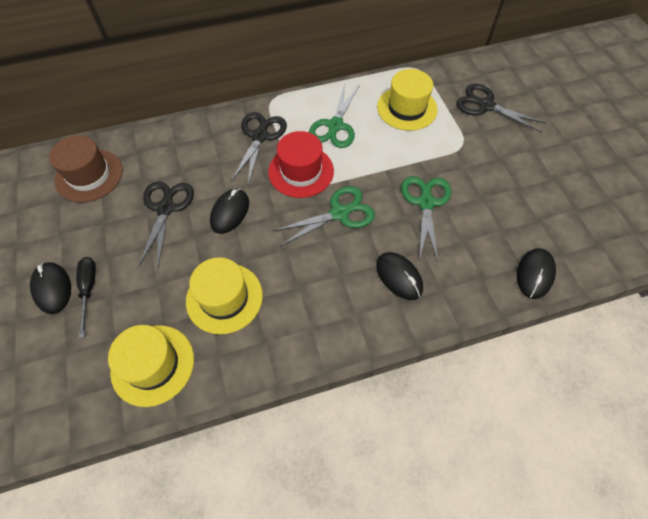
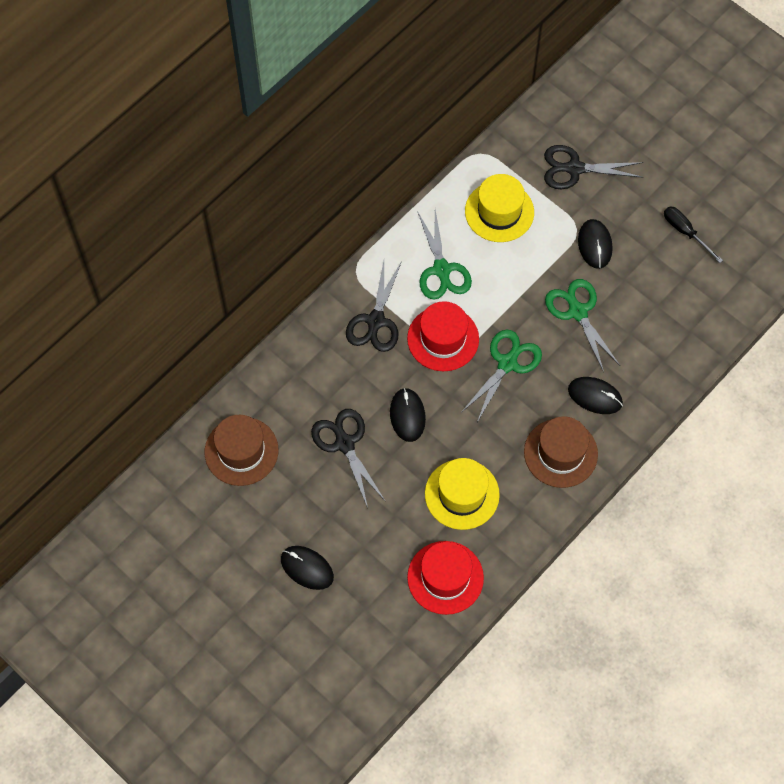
camera: 30 degrees left, 5 degrees up
black screwdriver [76,257,96,338] -> black screwdriver moved to [664,206,723,263]
yellow hat [108,325,194,407] -> red hat [407,541,484,615]
black scissors [231,112,287,184] -> black scissors turned 150 degrees counterclockwise [346,261,402,352]
black mouse [517,248,556,299] -> black mouse moved to [578,219,613,269]
none -> brown hat [524,416,598,488]

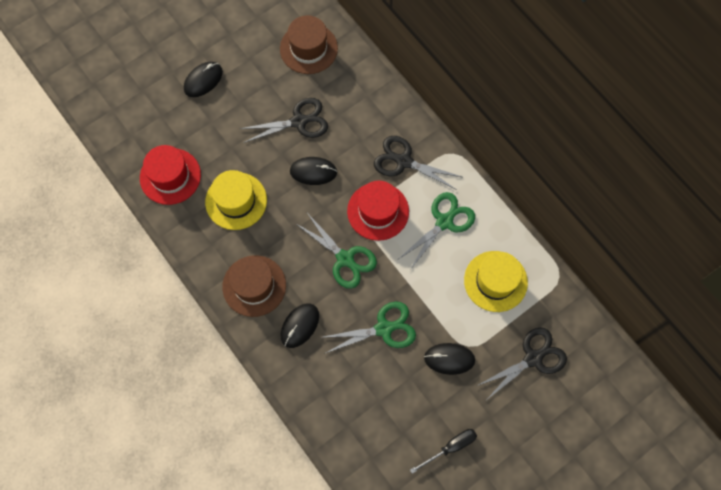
camera: 100 degrees right, 5 degrees up
green scissors [417,210,472,299] -> green scissors turned 135 degrees clockwise [399,192,475,270]
black scissors [544,145,644,189] -> black scissors turned 45 degrees clockwise [477,328,567,399]

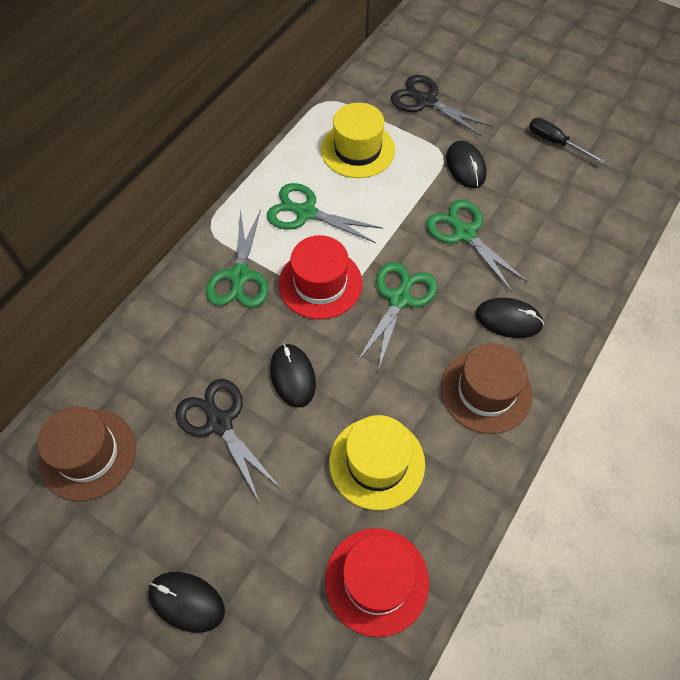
camera: 110 degrees left, 10 degrees down
black scissors [374,136,462,190] -> green scissors [206,209,268,308]

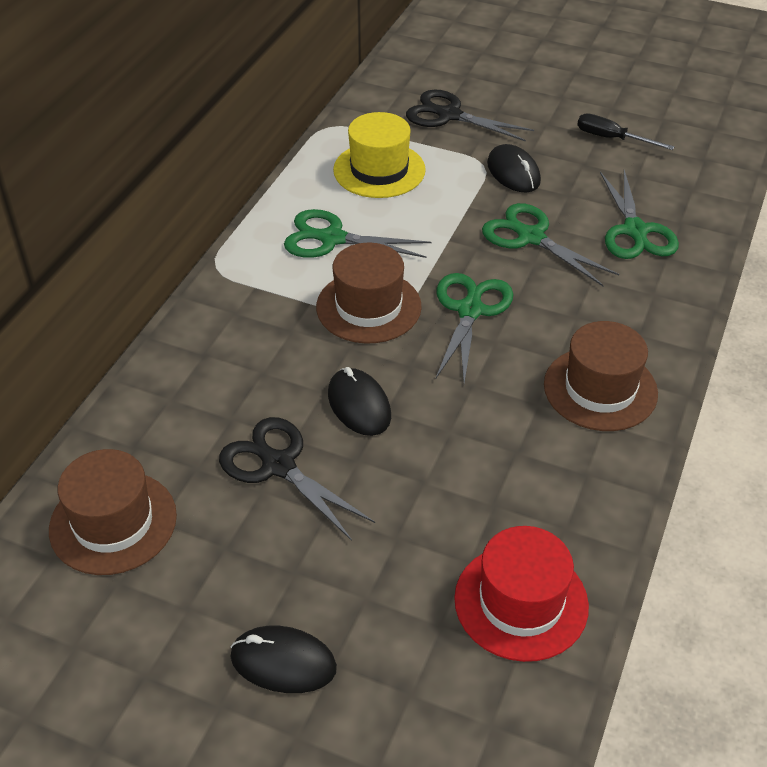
camera: 10 degrees left, 15 degrees down
green scissors [206,209,268,308] -> green scissors moved to [600,170,679,259]
red hat [279,235,362,319] -> brown hat [316,243,422,343]
yellow hat [329,415,425,510] -> none
black mouse [476,298,544,338] -> none

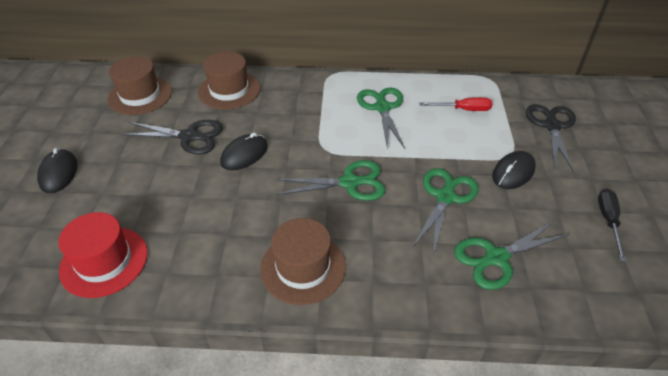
camera: 70 degrees right, 0 degrees up
black scissors [219,417,375,541] -> black scissors turned 75 degrees clockwise [122,120,223,154]
brown hat [316,243,422,343] -> brown hat moved to [198,52,260,109]
yellow hat [333,112,426,198] -> red screwdriver [419,97,492,111]

